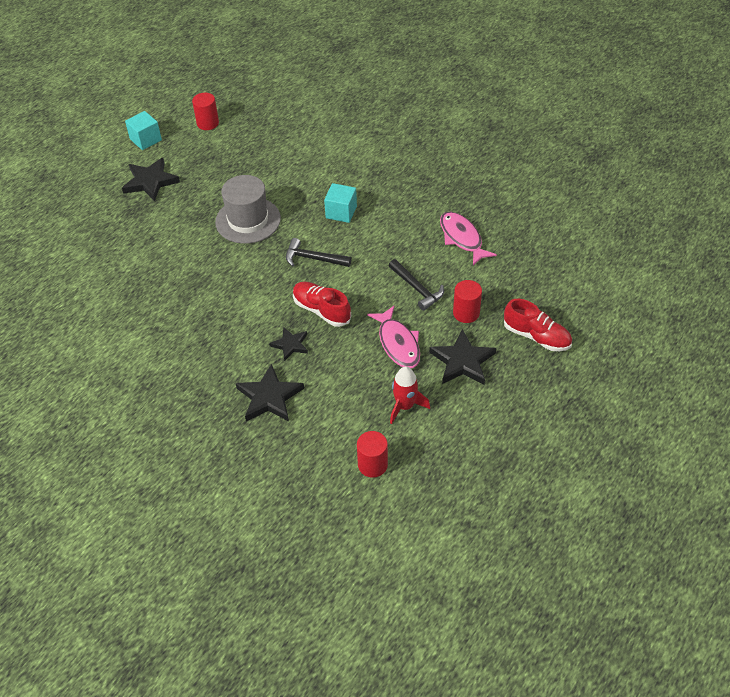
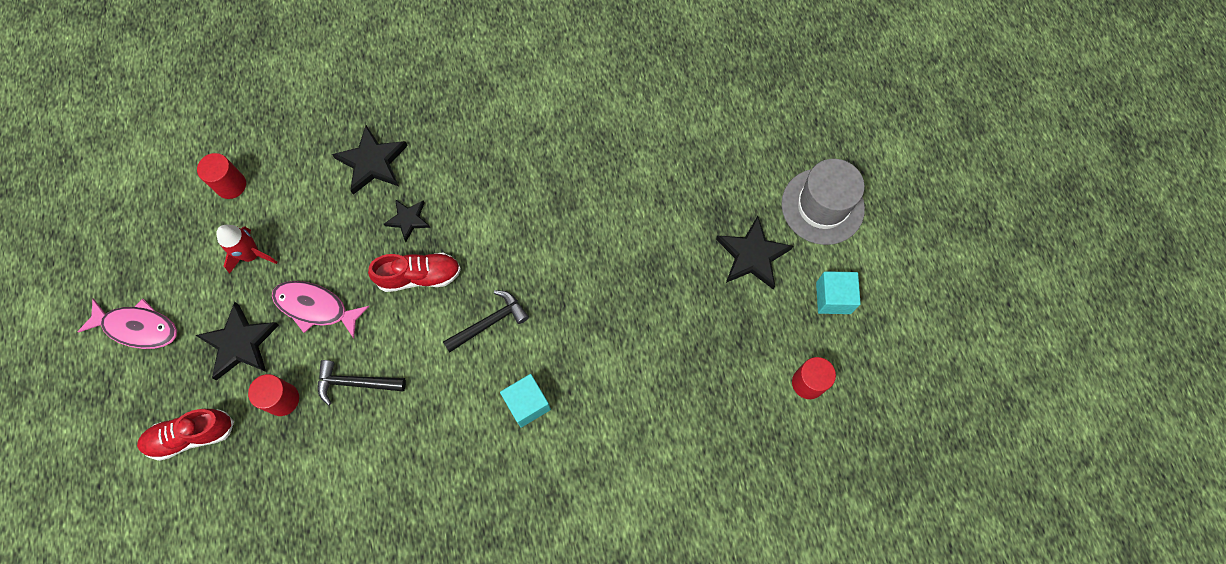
camera: 130 degrees right, 20 degrees up
grey hat [215,175,281,244] -> grey hat moved to [781,159,865,245]
pink fish [440,212,497,266] -> pink fish moved to [78,299,177,349]

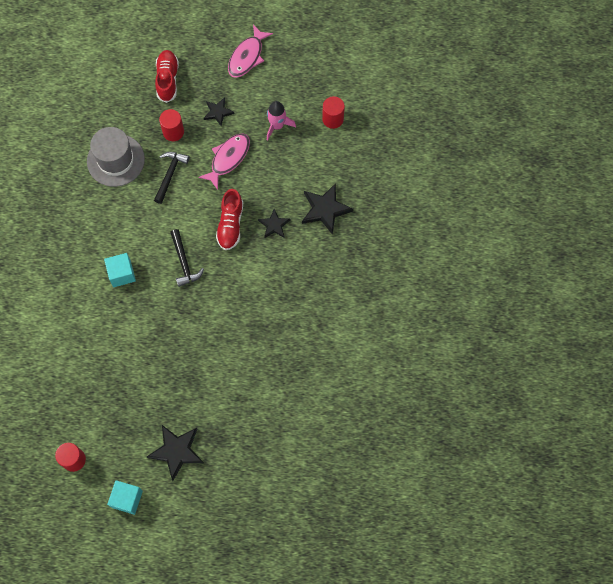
camera: 105 degrees right, 0 degrees up
black star [195,302,279,380] -> black star [204,97,234,127], size x0.61
red rocket [216,225,278,274] -> pink rocket [267,101,296,140]
grey hat [781,159,865,245] -> grey hat moved to [87,127,145,187]

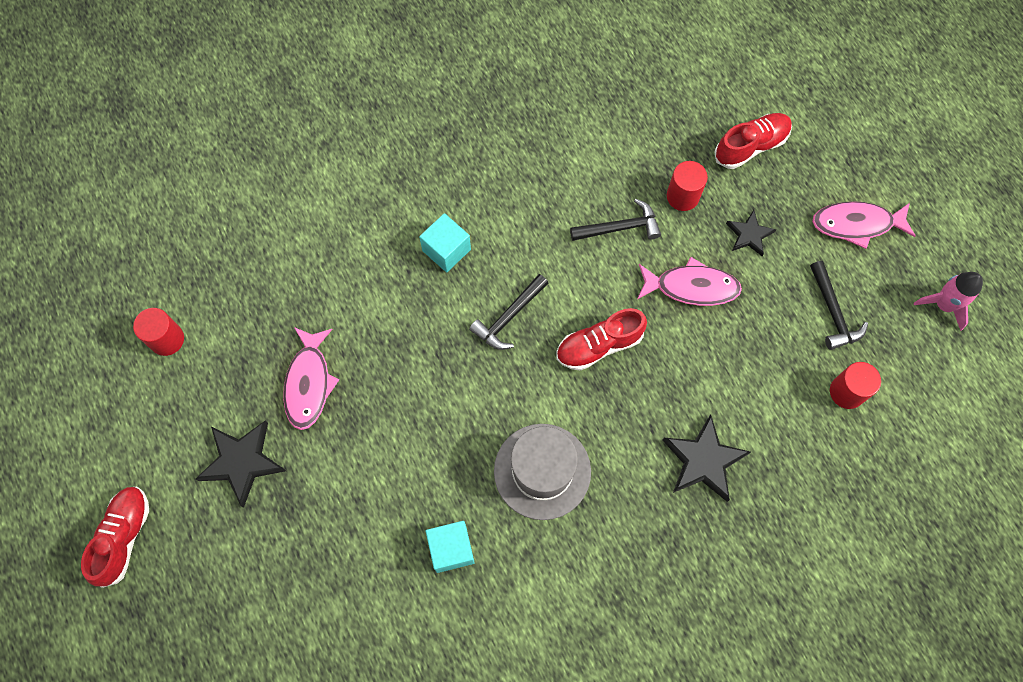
camera: 60 degrees right, 0 degrees up
grey hat [87,127,145,187] -> grey hat moved to [494,424,591,520]
turquoise cube [107,480,143,515] -> turquoise cube moved to [426,521,475,573]
black star [258,209,291,238] -> none
pink rocket [267,101,296,140] -> pink rocket moved to [914,272,983,331]
none -> red shoe [81,486,149,588]
none -> pink fish [283,327,339,430]
none -> black hammer [810,261,868,350]

